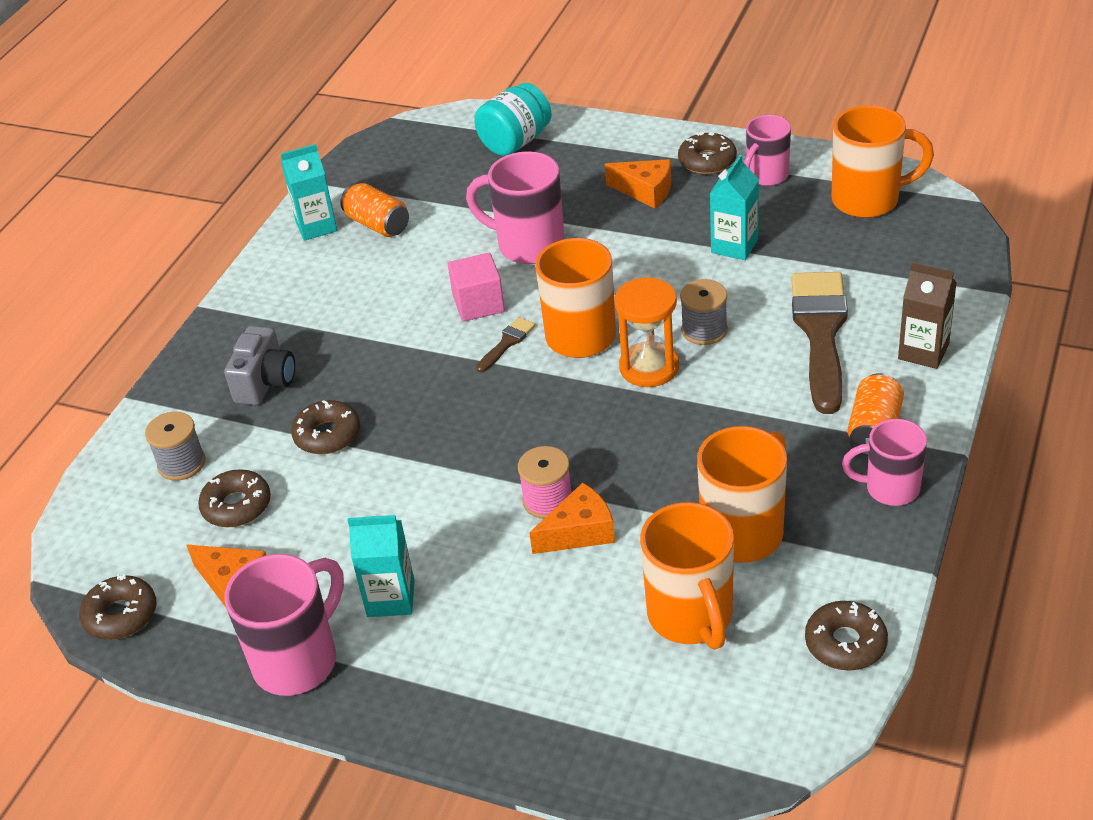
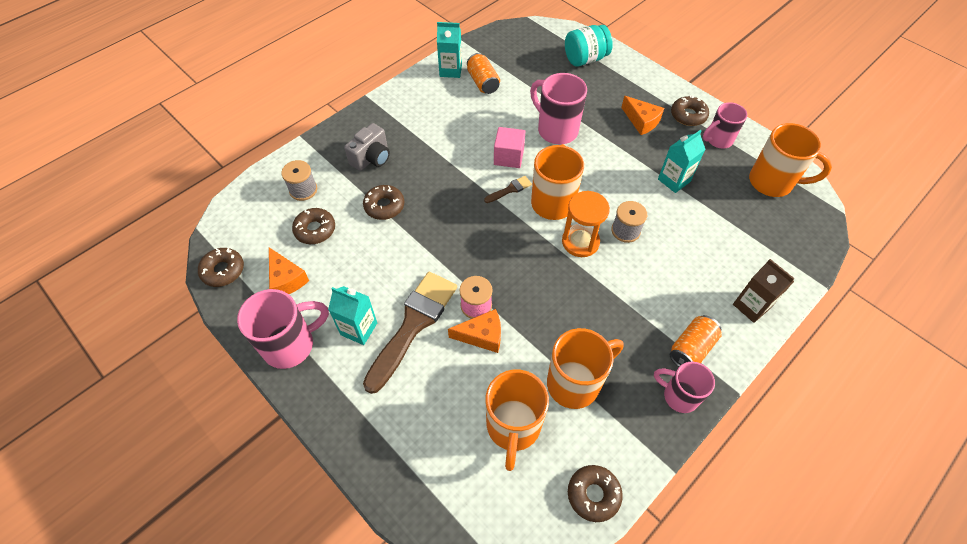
camera: 20 degrees right, 15 degrees up
brown brush [791,272,848,414] -> brown brush moved to [363,272,457,394]

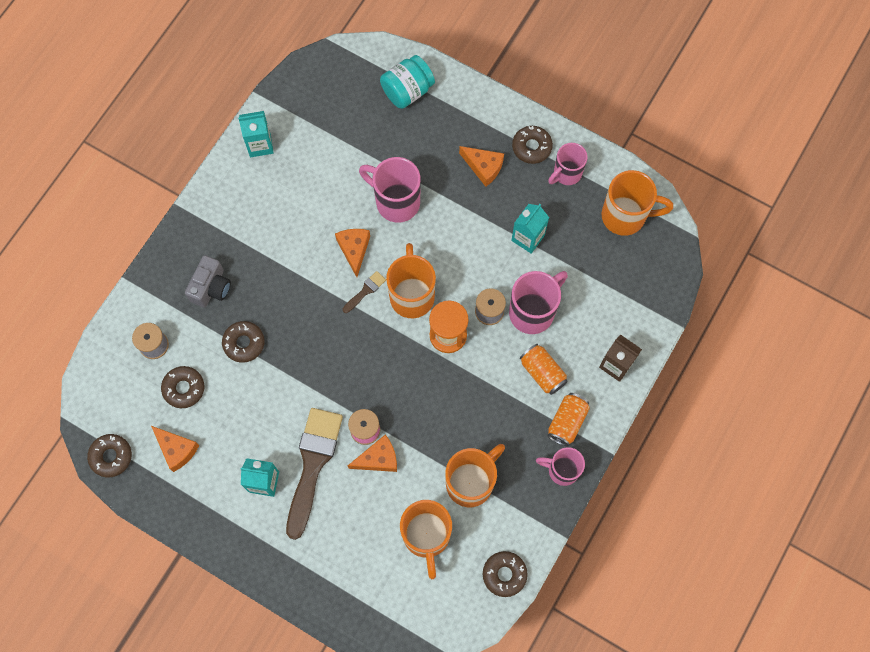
camera: 15 degrees left, 15 degrees up
pink mug [237,289,329,369] -> pink mug moved to [509,271,568,334]
orange can [467,53,500,94] -> orange can moved to [520,344,568,395]
pink cube [494,127,525,168] -> orange cheese [335,229,370,277]

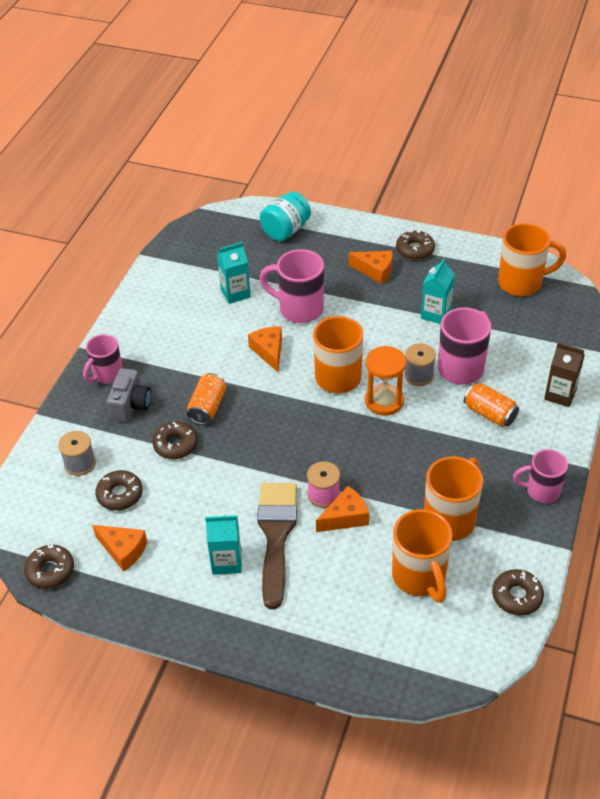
camera: 10 degrees left, 25 degrees down
turquoise carton [238,111,274,157] -> turquoise carton moved to [217,242,251,304]
brown brush [343,271,386,313] -> none
pink mug [548,143,588,185] -> pink mug moved to [83,334,123,384]
orange can [548,393,590,447] -> orange can moved to [187,373,226,425]

